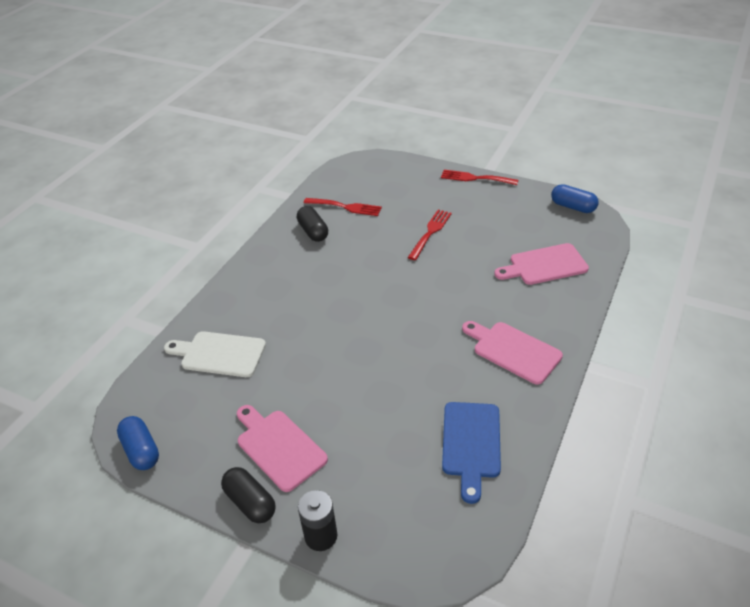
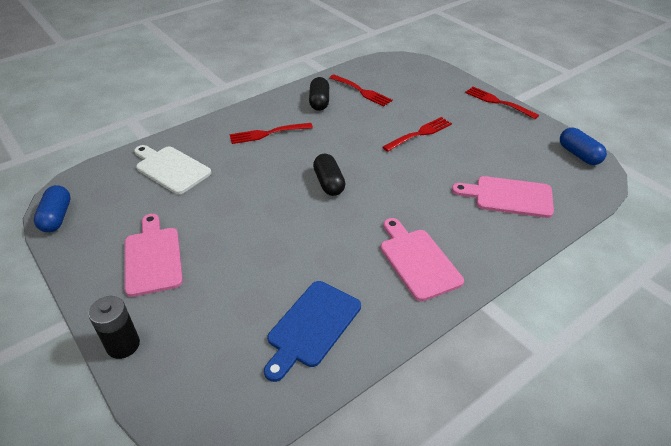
camera: 25 degrees right, 0 degrees up
black capsule [221,467,276,523] -> black capsule moved to [313,154,345,196]
none -> red fork [230,123,313,144]

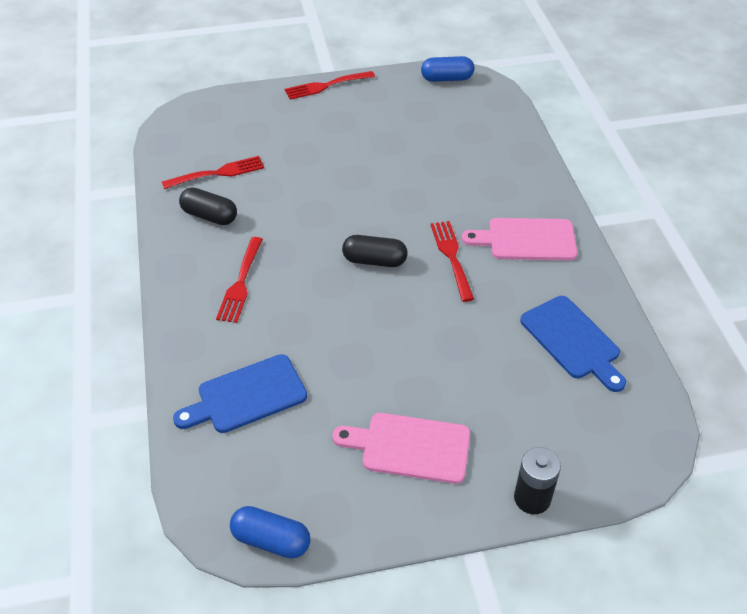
camera: 65 degrees left, 5 degrees up
white cutting board [134,145,211,194] -> blue cutting board [173,354,307,433]
red fork [382,117,452,152] -> red fork moved to [430,221,474,302]
pink cutting board [452,176,554,218] -> none

